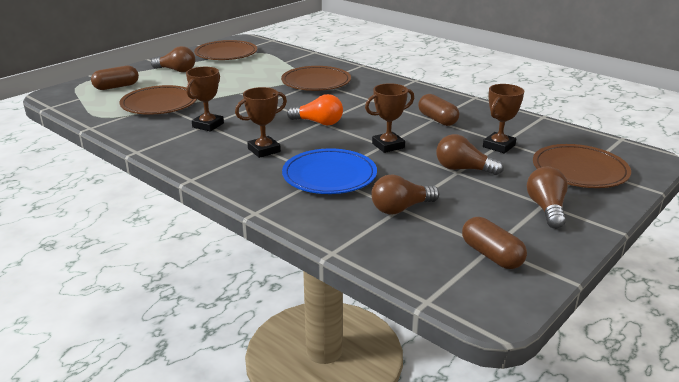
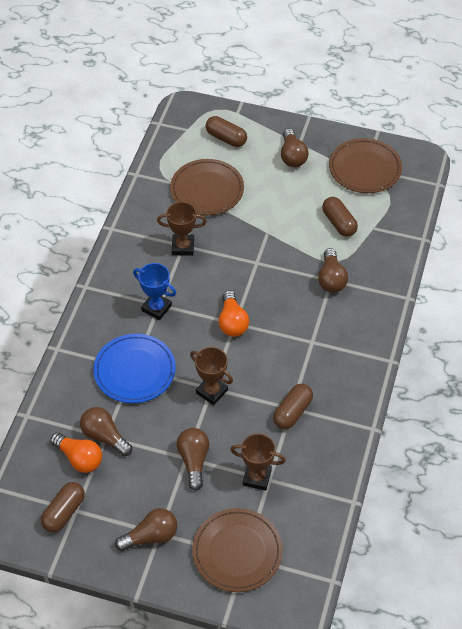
camera: 65 degrees right, 25 degrees up
brown trophy [235,87,287,158] -> blue trophy [133,263,176,320]
brown plate [281,66,351,91] -> brown light bulb [318,248,348,293]
none -> orange light bulb [50,432,102,473]
none -> brown capsule [322,197,358,237]

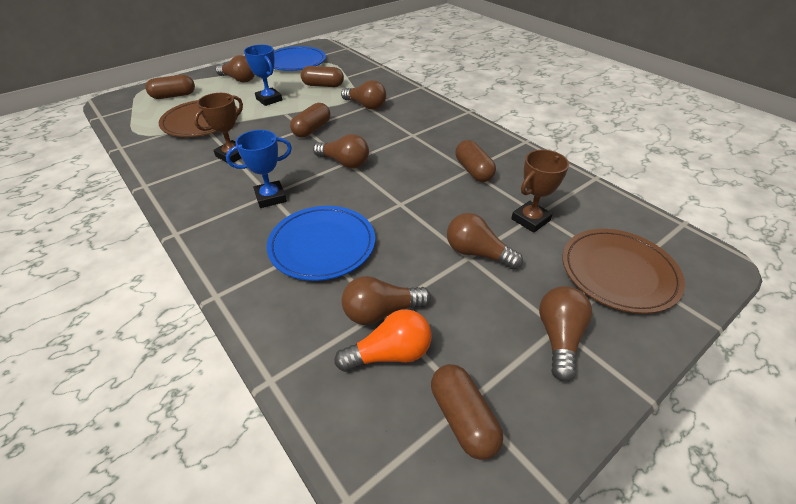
camera: 55 degrees left, 10 degrees down
brown trophy [190,347,233,405] -> none
orange light bulb [219,290,249,337] -> brown light bulb [313,134,369,168]
brown plate [329,138,402,193] -> blue plate [274,46,326,71]
none -> blue trophy [244,45,282,106]
none -> brown capsule [290,103,330,138]

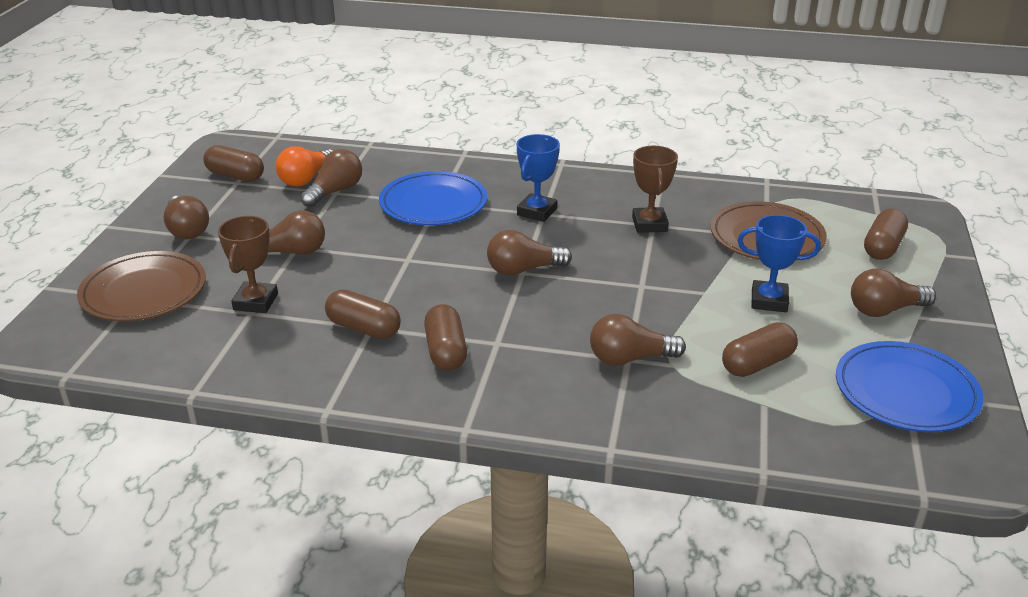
camera: 140 degrees right, 10 degrees down
brown capsule [290,103,330,138] -> brown capsule moved to [424,304,467,371]

